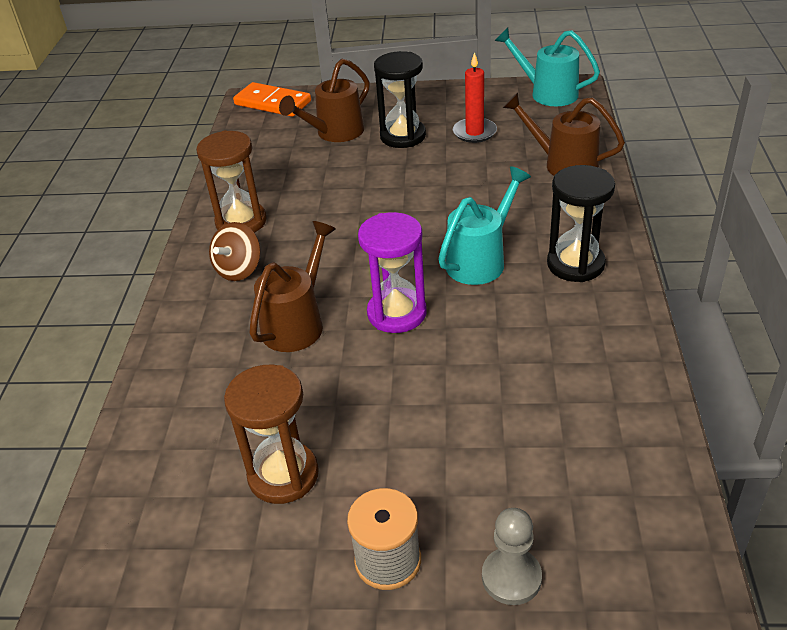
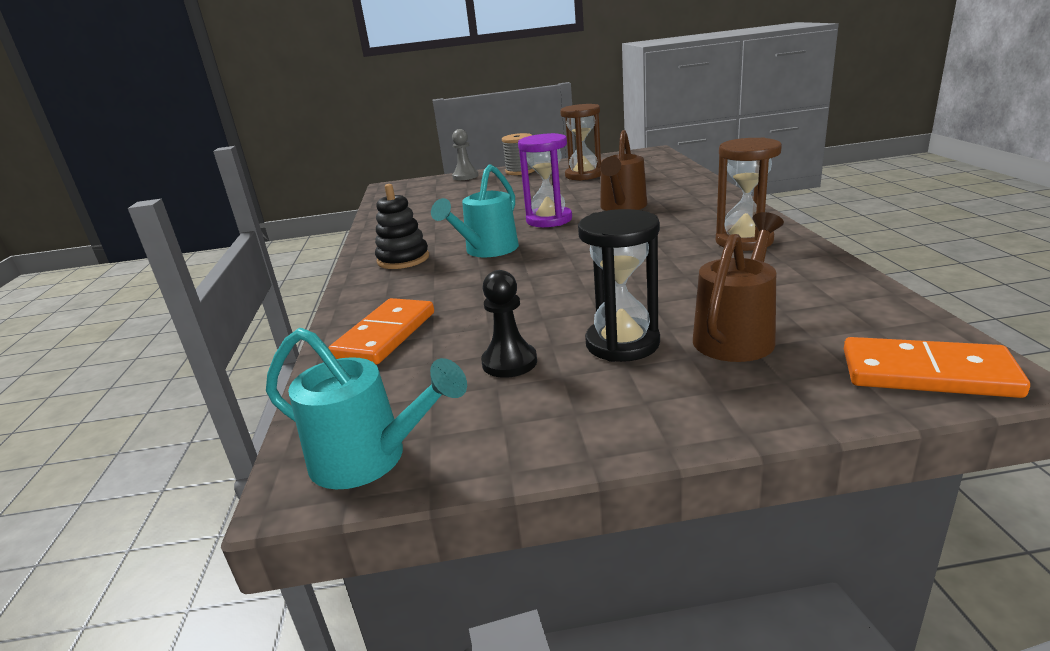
camera: 170 degrees right, 15 degrees down
brown spinning top [209,222,261,281] -> none
red candle [453,52,497,143] -> black pawn [481,270,537,378]
brown watering can [503,92,625,176] -> orange domino [328,298,434,365]
black hourglass [547,165,615,282] -> black stacking toy [375,184,429,269]

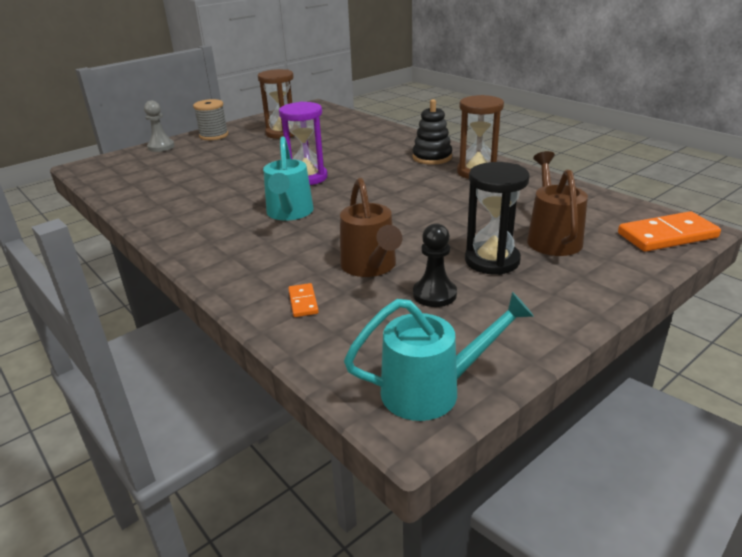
camera: 35 degrees left, 5 degrees up
orange domino [328,298,434,365] -> orange domino [288,283,319,317], size x0.50
black stacking toy [375,184,429,269] -> black stacking toy moved to [412,99,452,165]
brown watering can [600,130,647,211] -> brown watering can moved to [340,178,402,277]

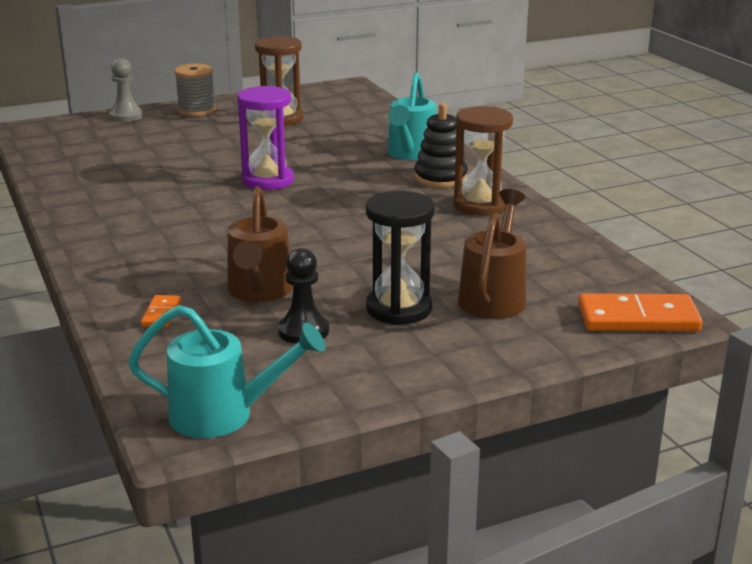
camera: 15 degrees right, 5 degrees down
turquoise watering can [263,136,314,220] -> turquoise watering can moved to [387,73,436,160]

